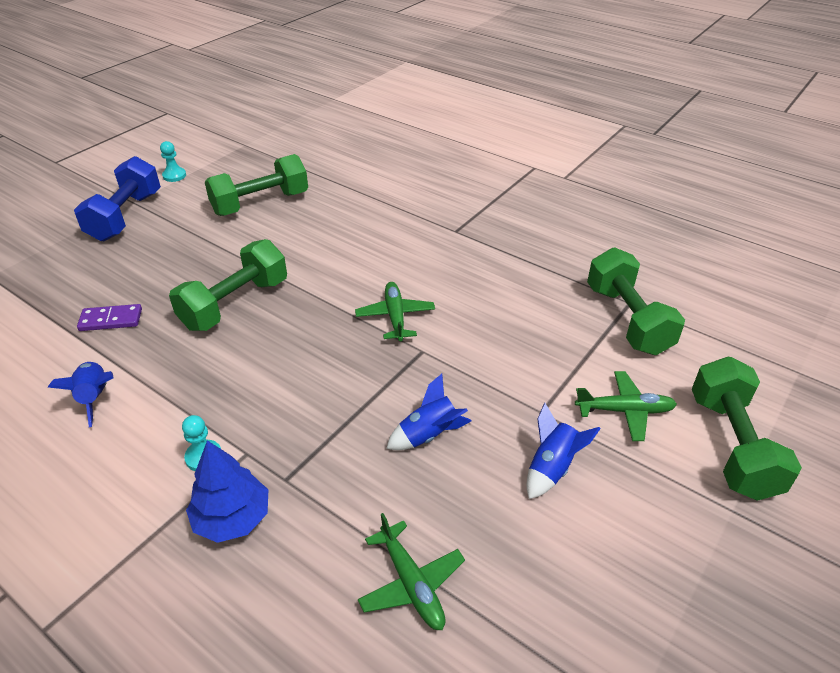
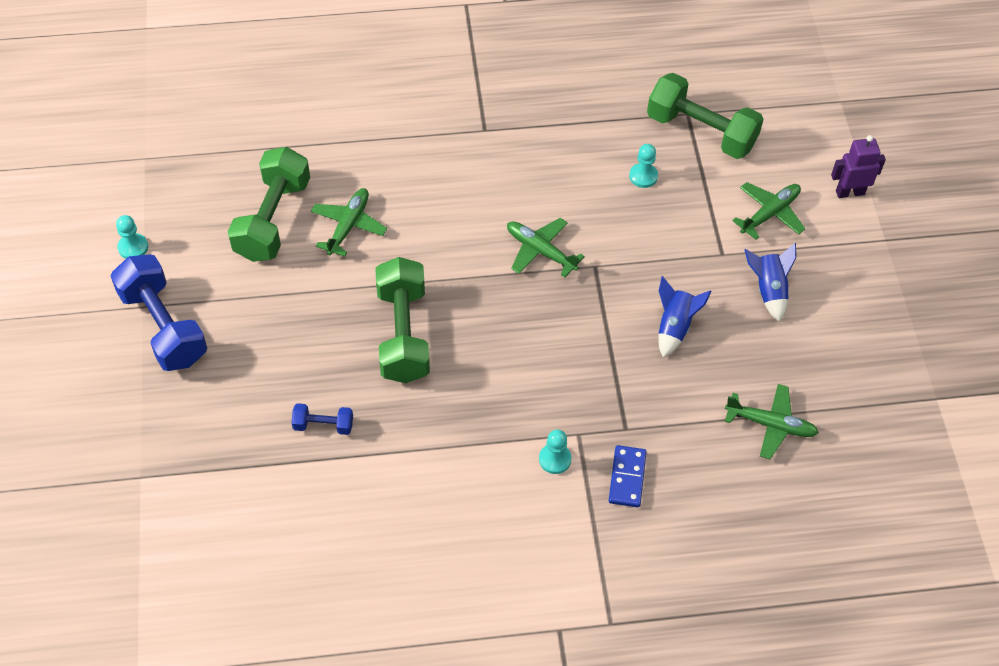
camera: 45 degrees left, 15 degrees up
blue rocket [48,362,113,427] -> none
purple domino [77,304,142,331] -> blue dumbbell [291,403,353,435]
blue tree [186,440,268,543] -> blue domino [609,445,647,508]
green dumbbell [692,357,802,501] -> purple robot [831,135,886,198]
none -> green plane [311,188,387,257]
none -> turquoise pawn [629,144,658,188]

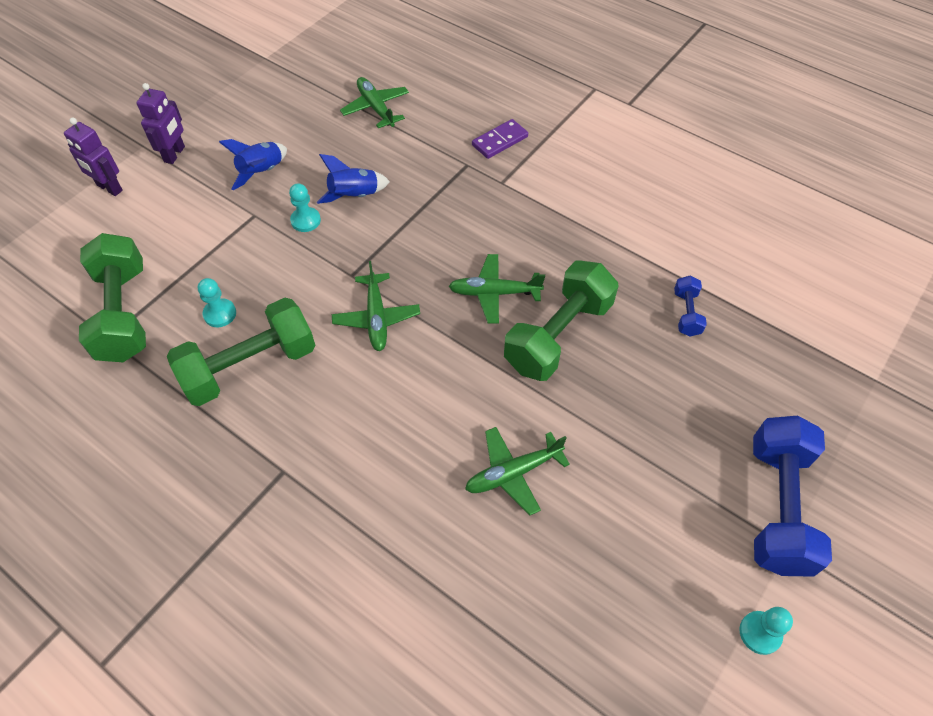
camera: 135 degrees left, 0 degrees up
green dumbbell [228,147,310,262] -> green dumbbell moved to [167,298,315,406]
blue dumbbell [291,403,353,435] -> blue dumbbell turned 45 degrees clockwise [674,276,707,336]
turquoise pawn [539,429,571,474] -> turquoise pawn moved to [289,183,321,232]
blue domino [609,445,647,508] -> purple domino [472,119,528,159]
green plane [732,182,805,240] -> green plane moved to [448,254,545,324]
none -> purple robot [136,83,185,164]

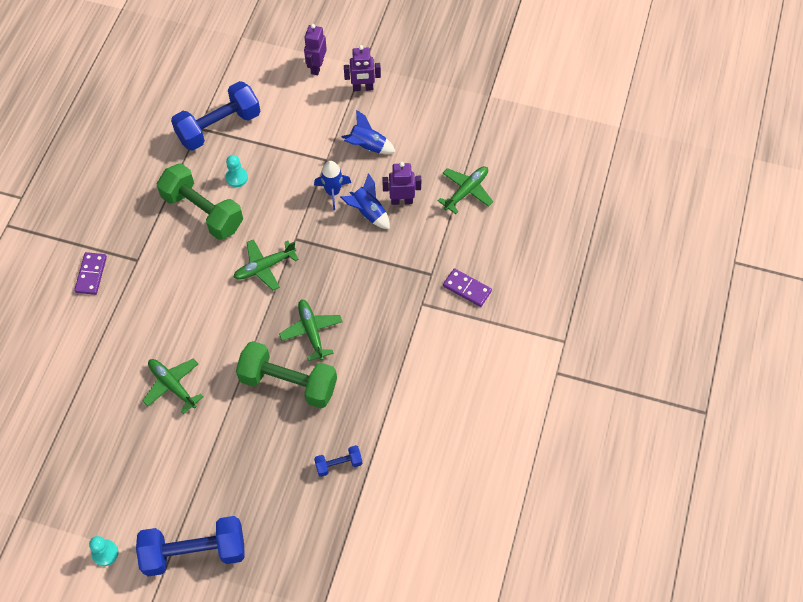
camera: 70 degrees right, 5 degrees up
green dumbbell [79,233,146,362] -> blue dumbbell [171,81,260,151]
turquoise pawn [289,183,321,232] -> blue rocket [314,161,351,210]
none -> purple domino [74,252,107,295]
none -> purple robot [382,162,421,205]

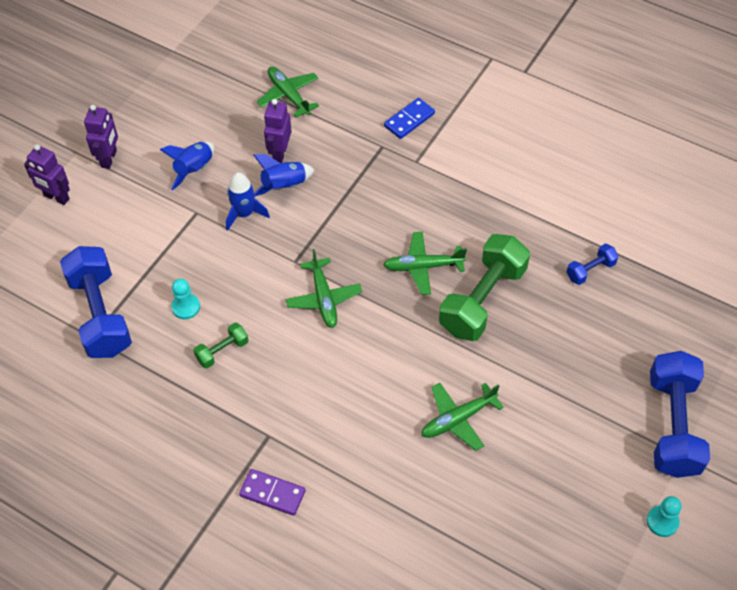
camera: 75 degrees left, 5 degrees down
green dumbbell [156,163,243,240] -> green dumbbell [193,323,248,368], size x0.47
blue dumbbell [314,445,362,477] -> blue dumbbell turned 60 degrees clockwise [567,244,618,285]
purple domino [443,268,492,307] -> blue domino [384,98,435,139]

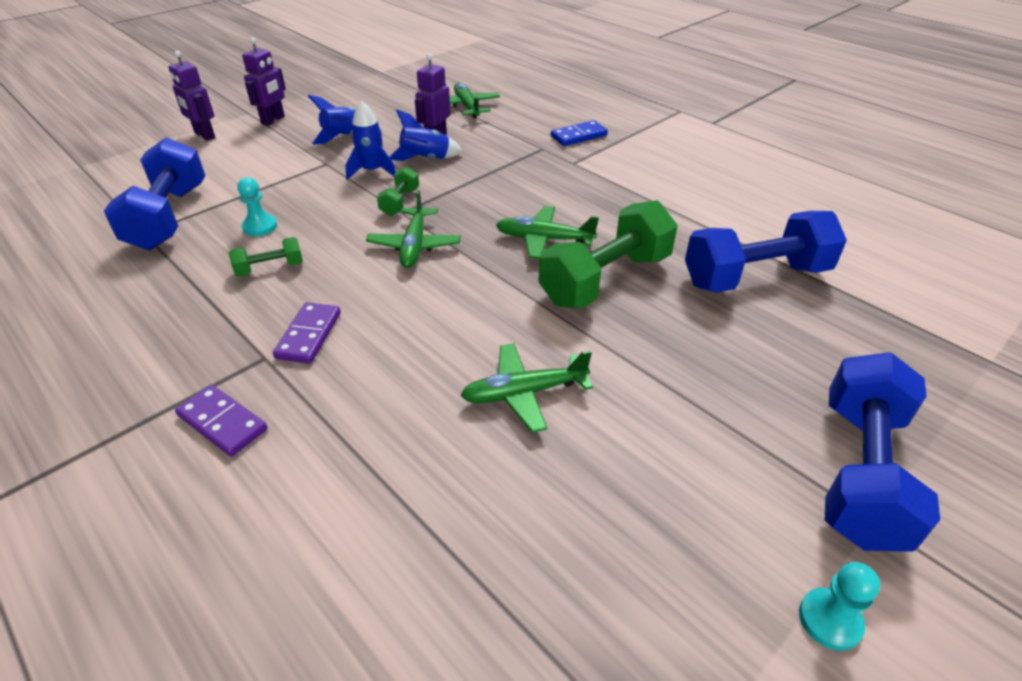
camera: 15 degrees right, 15 degrees down
blue dumbbell [567,244,618,285] -> blue dumbbell [685,211,847,293], size x2.13
none -> purple domino [273,302,341,364]
none -> green dumbbell [377,166,419,216]

